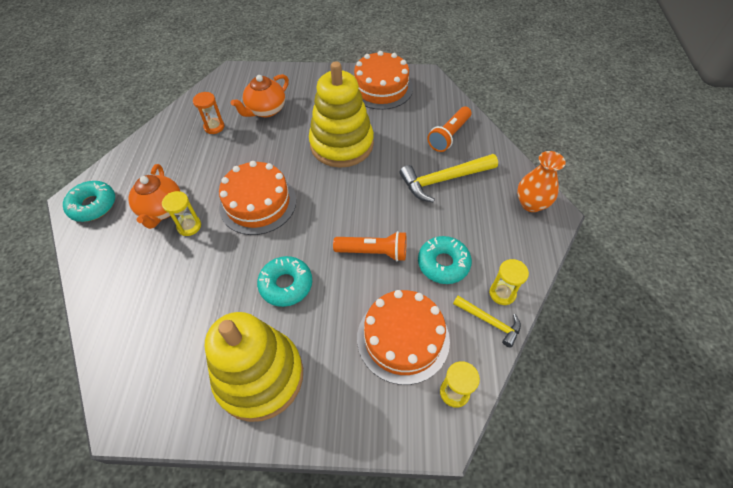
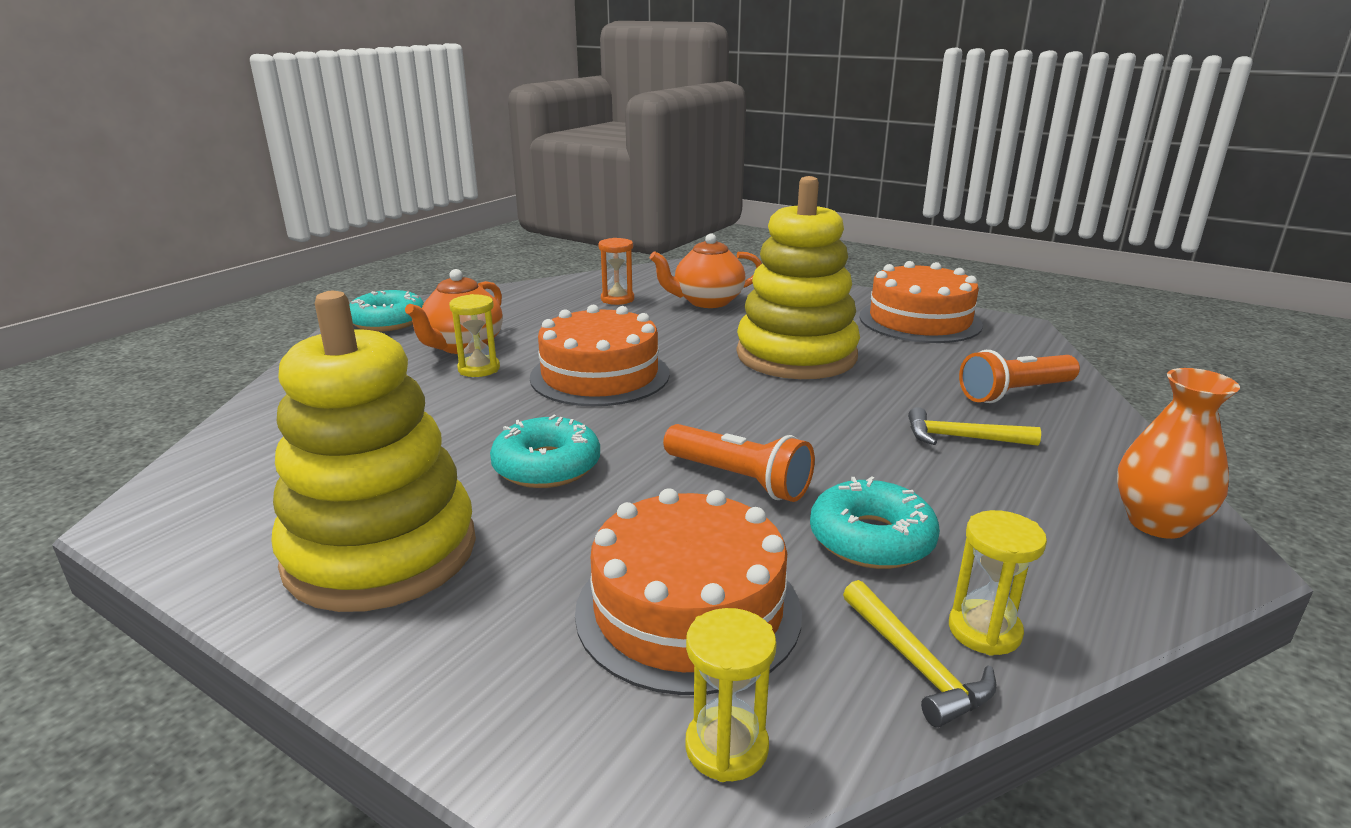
camera: 30 degrees right, 30 degrees down
yellow hammer [399,154,498,203] -> yellow hammer [908,407,1041,446], size x0.59

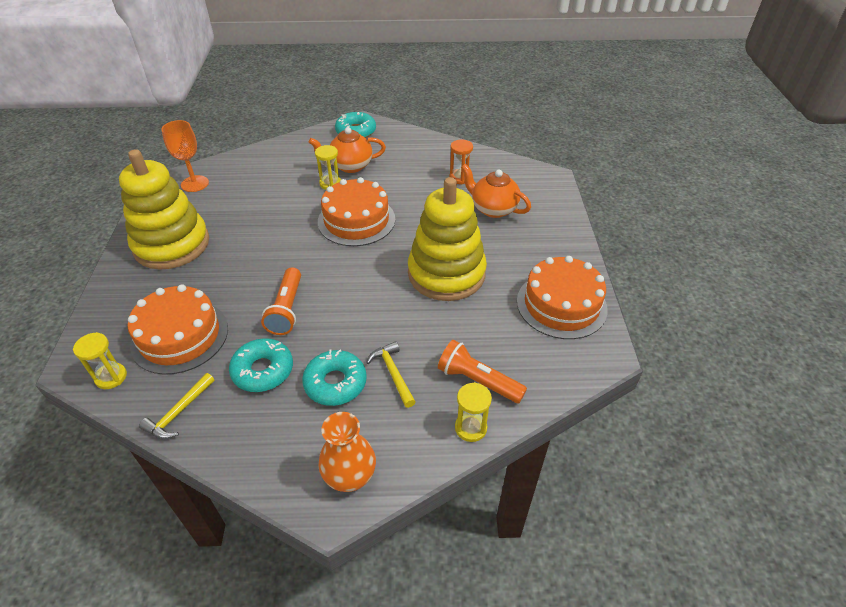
camera: 55 degrees right, 20 degrees up
turquoise donut [490,415,600,488] -> turquoise donut moved to [302,350,367,406]
yellow hourglass [949,510,1047,656] -> yellow hourglass moved to [455,382,492,442]
none -> orange goblet [161,120,209,192]

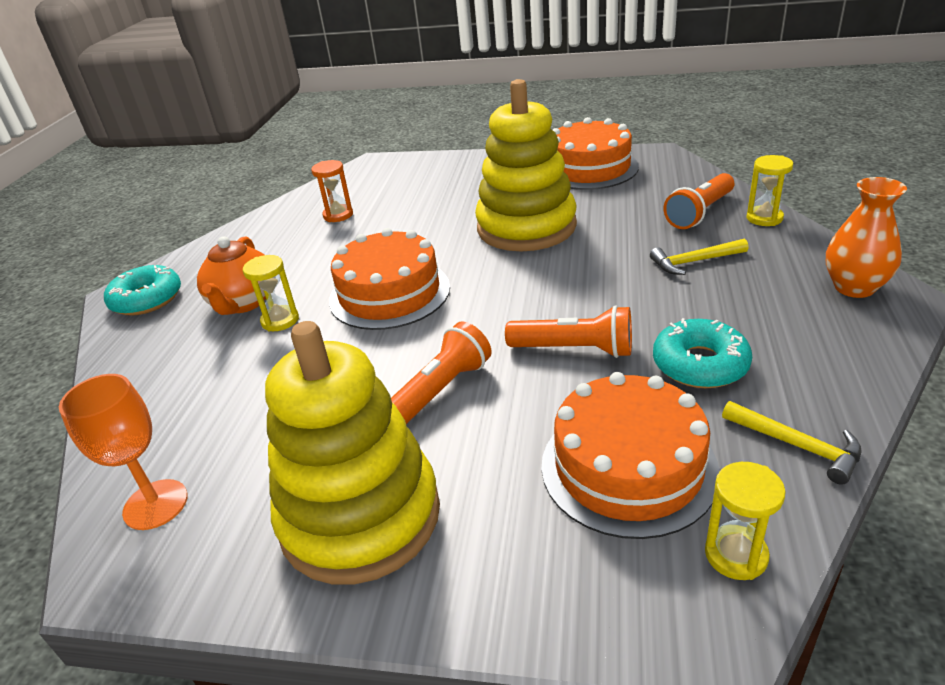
camera: 75 degrees left, 10 degrees down
turquoise donut [302,350,367,406] -> none
orange teapot [461,164,531,218] -> none
none -> orange flashlight [391,321,492,424]

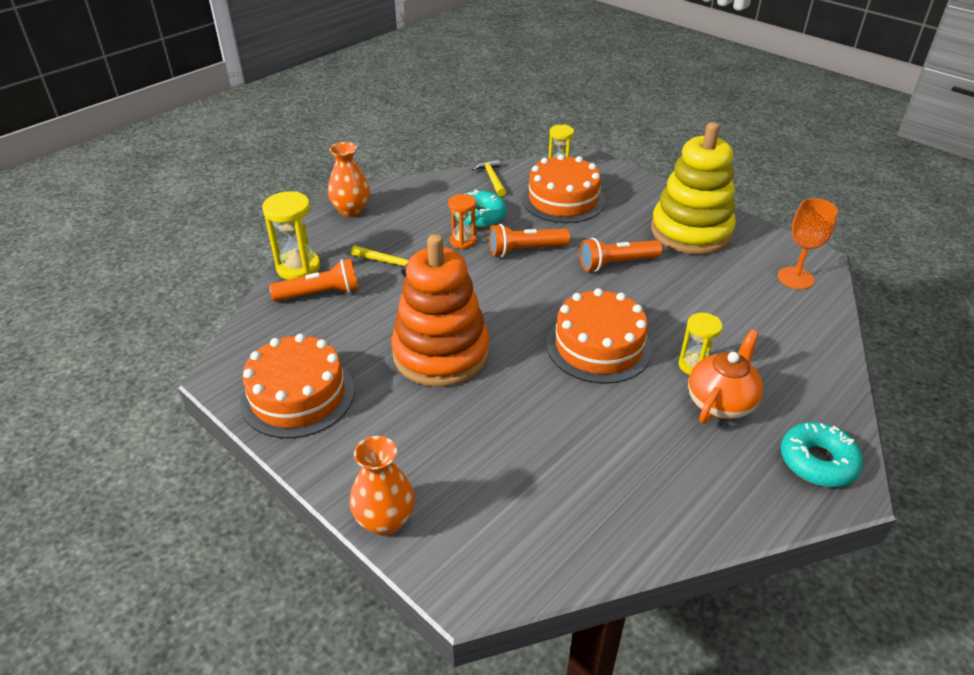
camera: 150 degrees left, 5 degrees up
orange hourglass [311,160,353,222] -> orange hourglass moved to [448,194,477,249]
yellow stacking toy [475,79,577,251] -> orange stacking toy [391,234,489,387]
orange flashlight [505,305,632,358] -> orange flashlight turned 60 degrees counterclockwise [489,224,570,257]
yellow hourglass [746,155,793,226] -> yellow hourglass [262,191,320,280], size x1.55
none -> orange vase [349,436,415,536]

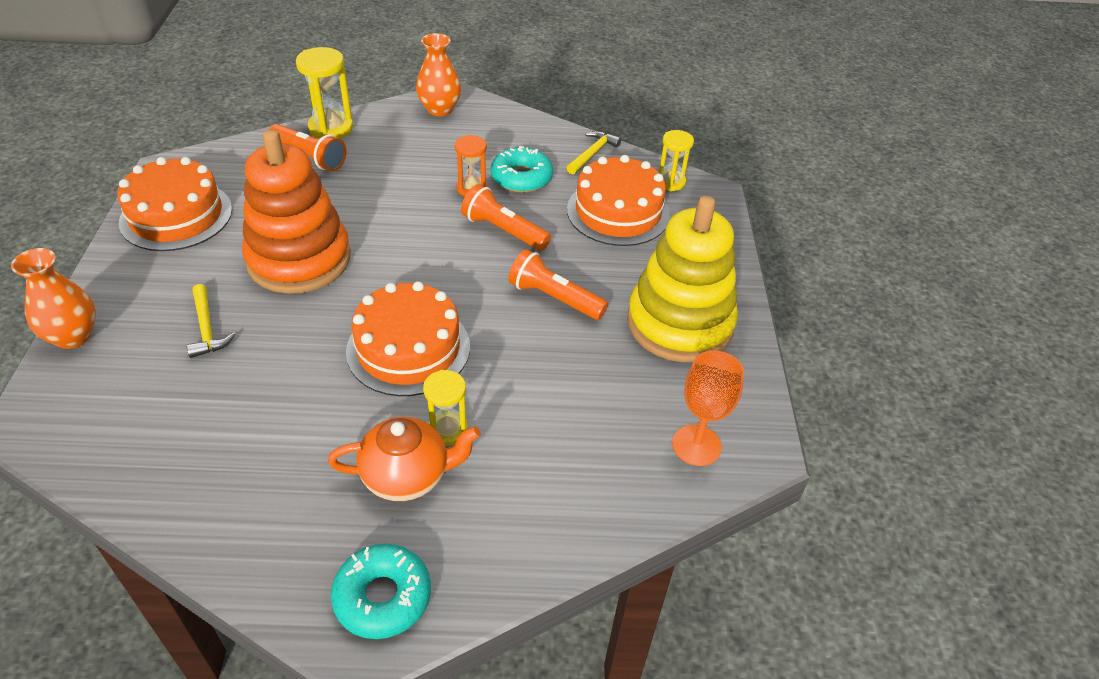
camera: 45 degrees right, 5 degrees up
yellow hammer [351,246,415,276] -> yellow hammer moved to [187,284,235,358]

